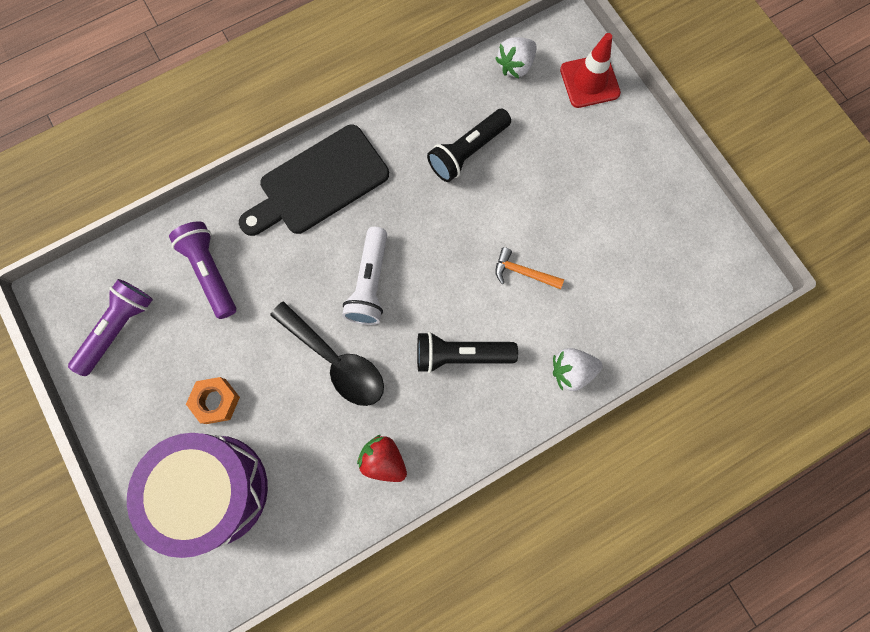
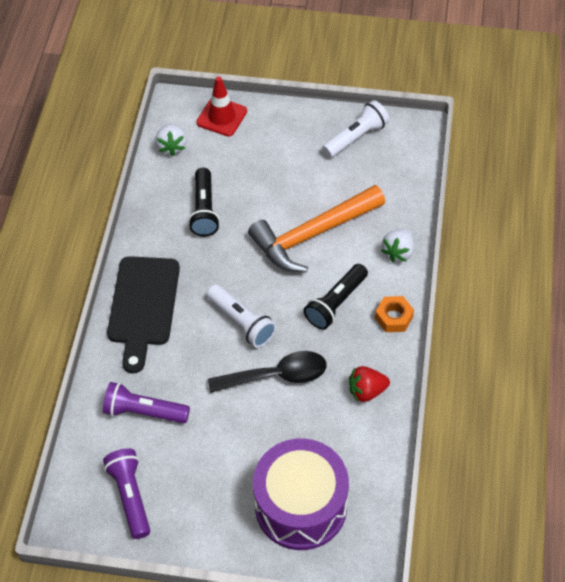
camera: 50 degrees left, 20 degrees down
orange nut [186,377,240,424] -> orange nut moved to [375,296,414,332]
orange hammer [495,247,564,289] -> orange hammer [248,185,385,272], size x2.50
none -> white flashlight [322,100,389,158]

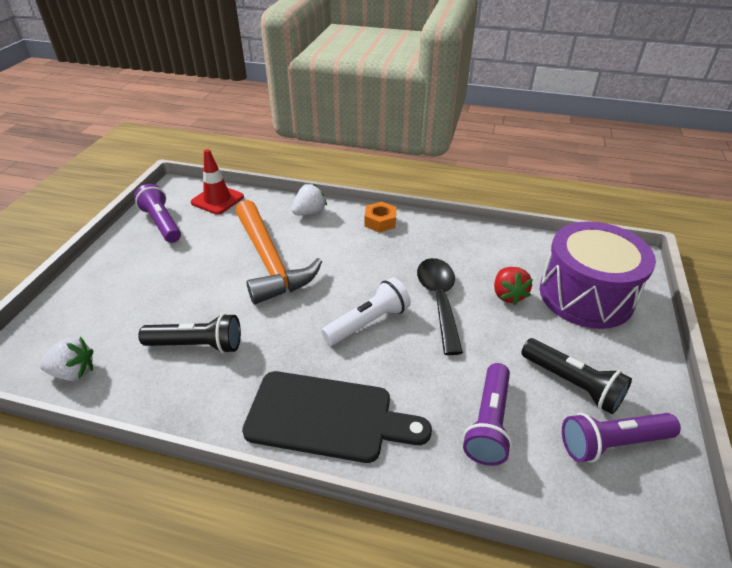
camera: 85 degrees left, 15 degrees down
red traffic cone [196,76,247,136] -> red traffic cone moved to [191,149,244,215]
black flashlight [304,264,368,330] -> black flashlight moved to [521,338,632,414]
white flashlight [322,100,389,158] -> purple flashlight [134,184,181,243]
red strawberry [349,366,390,402] -> red strawberry moved to [494,267,533,305]
white strawberry [381,229,414,262] -> white strawberry turned 75 degrees counterclockwise [292,184,327,215]

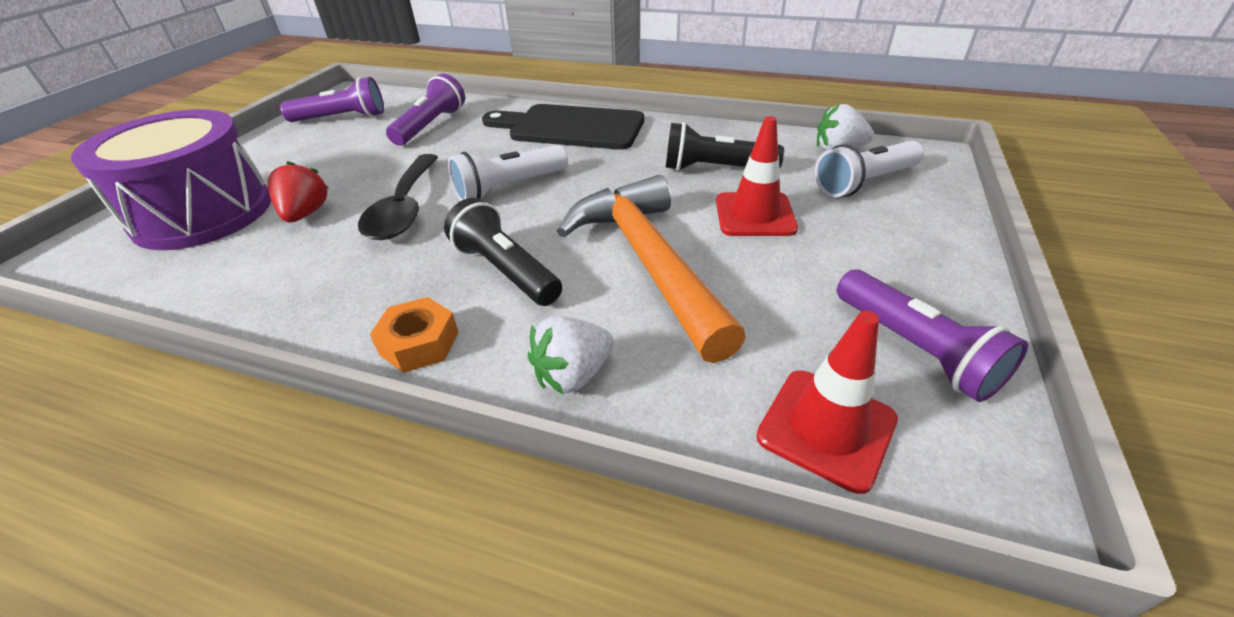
camera: 175 degrees left, 0 degrees up
black flashlight [521,338,632,414] -> black flashlight moved to [444,198,562,306]
none -> red traffic cone [716,116,798,236]
none -> white flashlight [815,141,924,197]

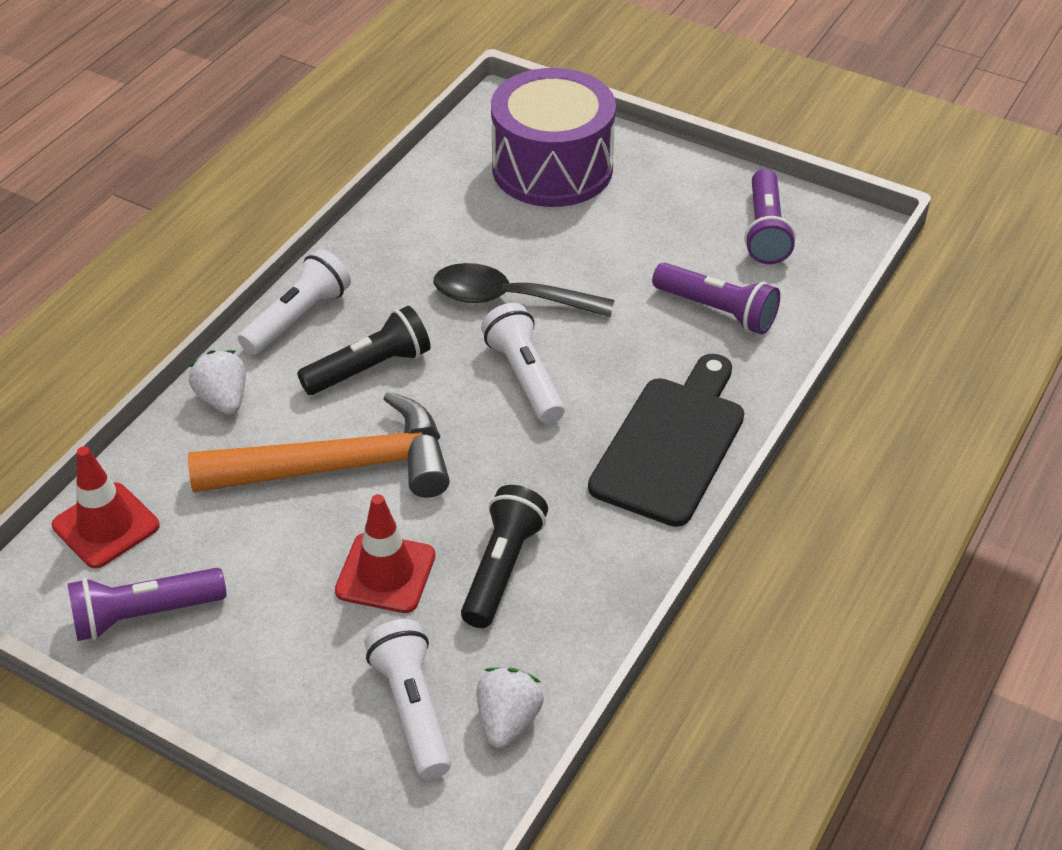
camera: 100 degrees right, 5 degrees up
red strawberry [268,161,329,223] -> none
orange nut [370,297,459,373] -> white flashlight [238,249,351,355]

